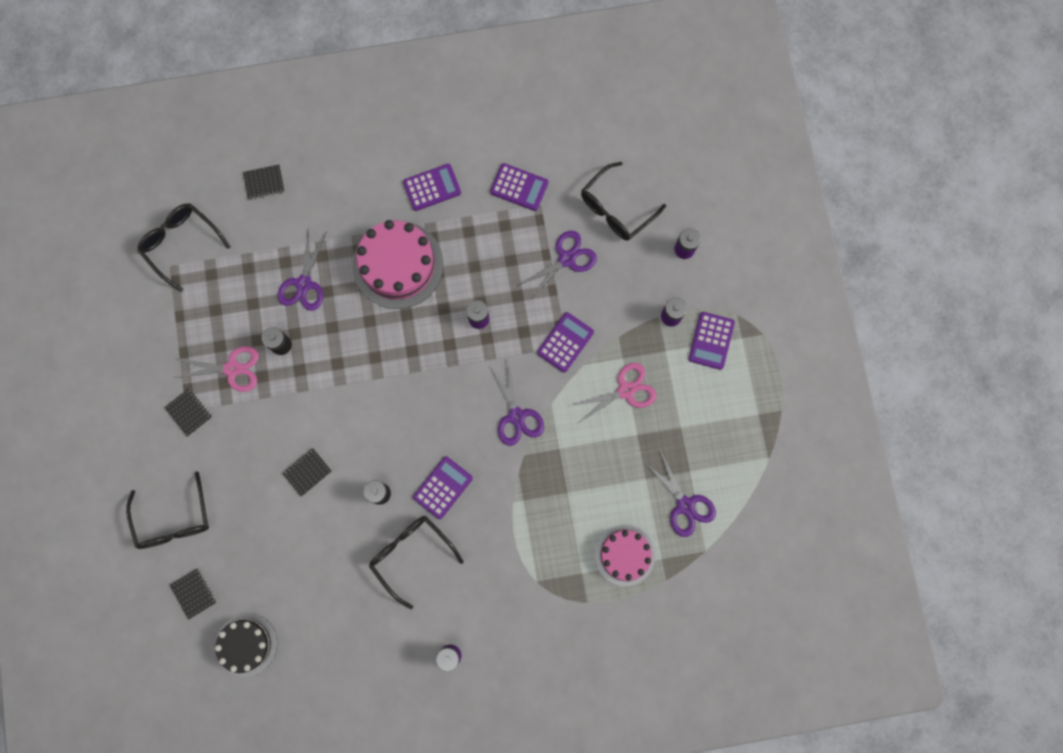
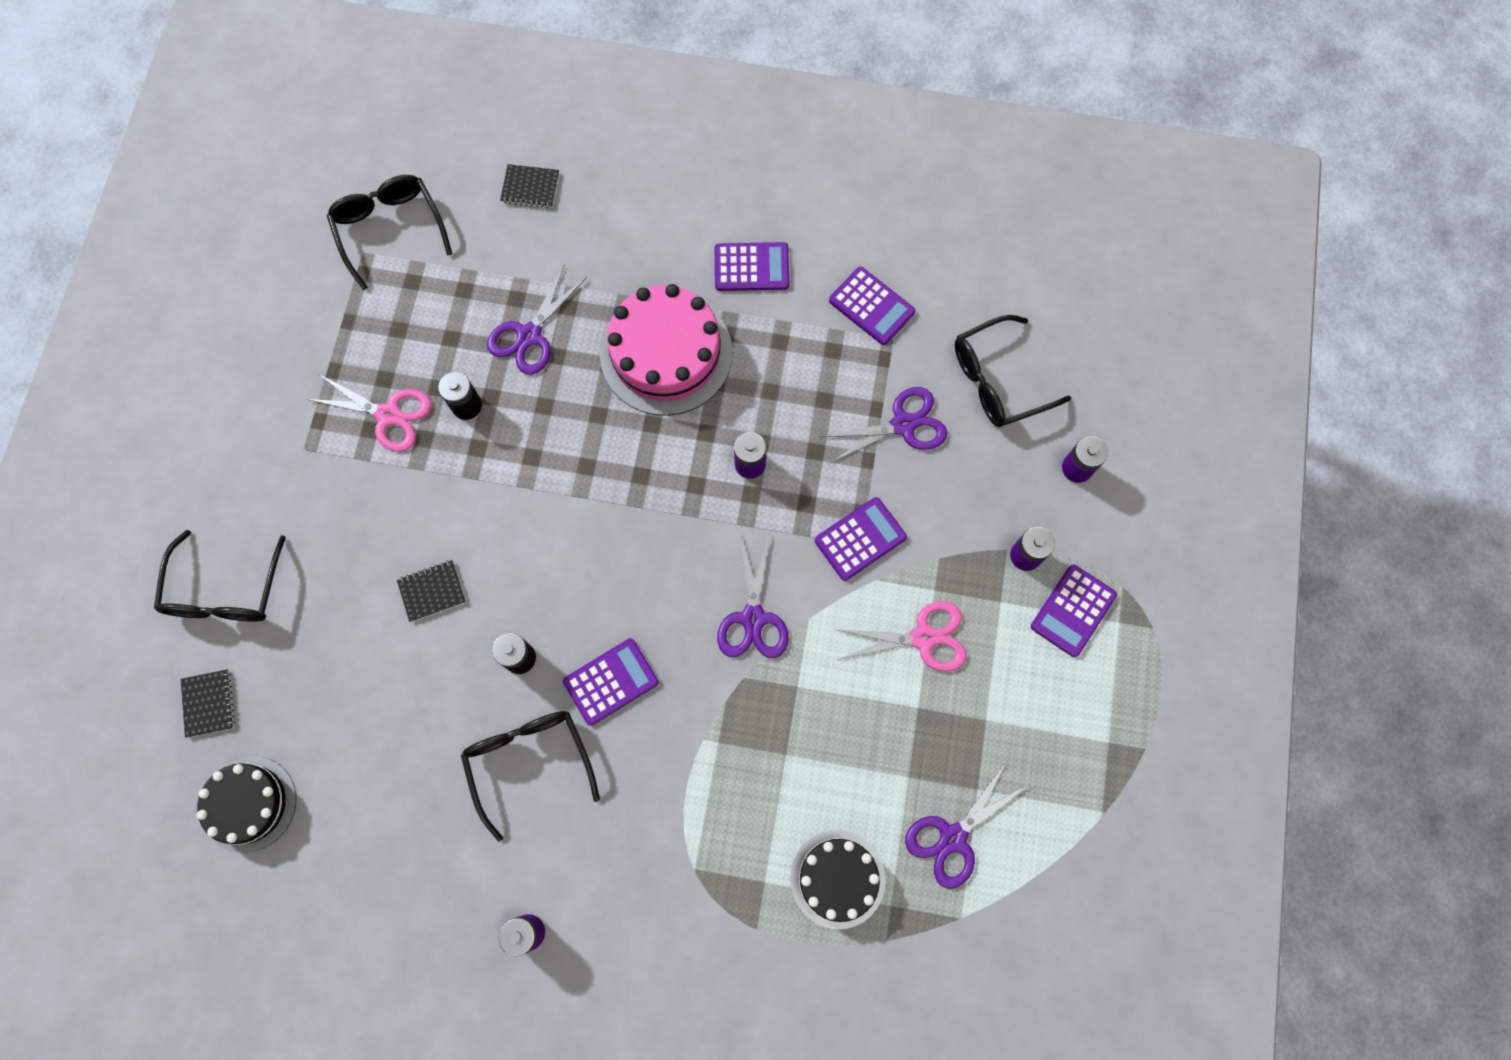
camera: 20 degrees right, 5 degrees down
black notebook [164,388,212,437] -> none
pink cake [595,525,655,586] -> black cake [790,830,886,929]
purple scissors [645,450,716,537] -> purple scissors turned 60 degrees clockwise [905,761,1030,889]

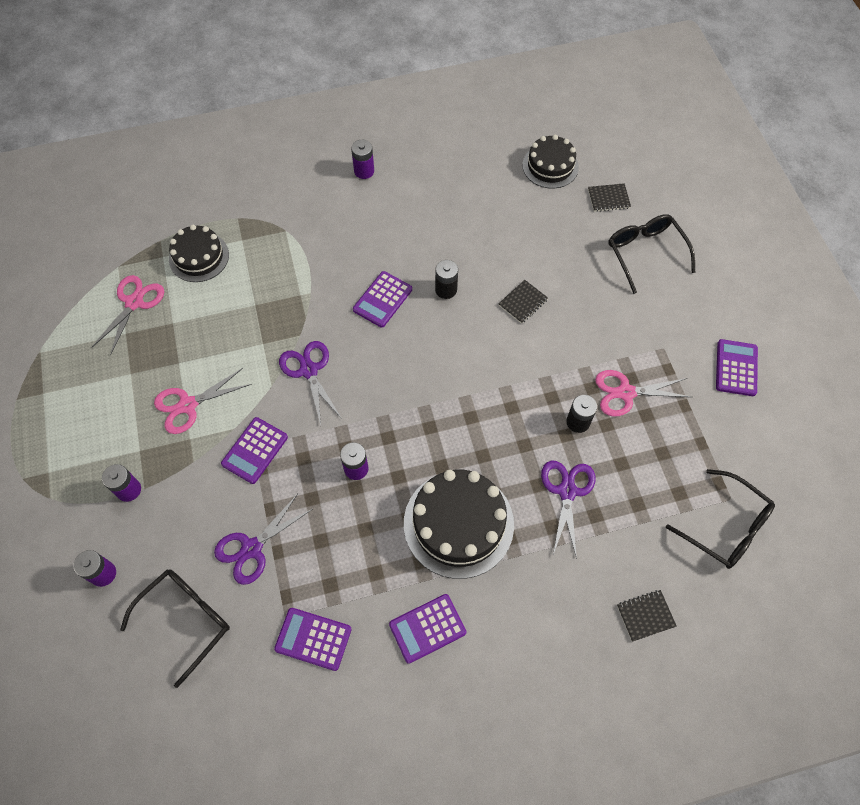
camera: 155 degrees right, 10 degrees down
black notebook [181,669,235,738] -> black notebook turned 60 degrees counterclockwise [588,183,631,212]
black glasses [461,711,600,842] -> none
pink cake [600,284,733,416] -> black cake [404,470,514,579]
purple scissors [905,761,1030,889] -> pink scissors [92,275,164,355]
purple calculator [1031,564,1117,657] -> purple calculator moved to [716,339,758,396]

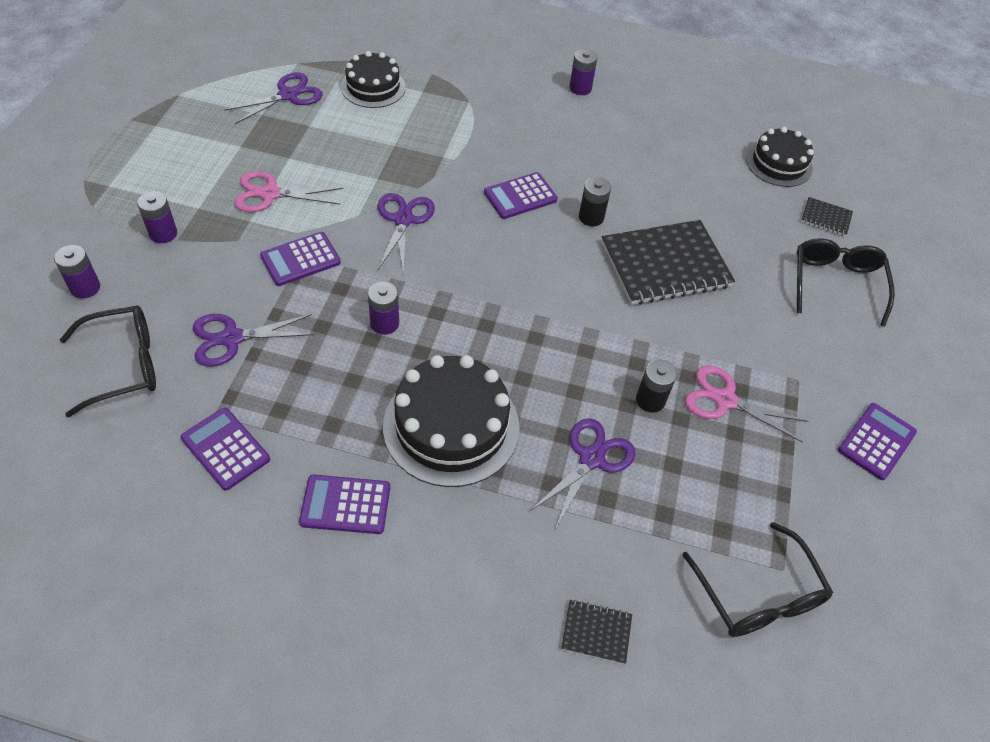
camera: 25 degrees right, 10 degrees down
pink scissors [92,275,164,355] -> purple scissors [224,72,323,124]
black notebook [498,280,548,324] -> black notebook [602,220,735,305], size x2.26

